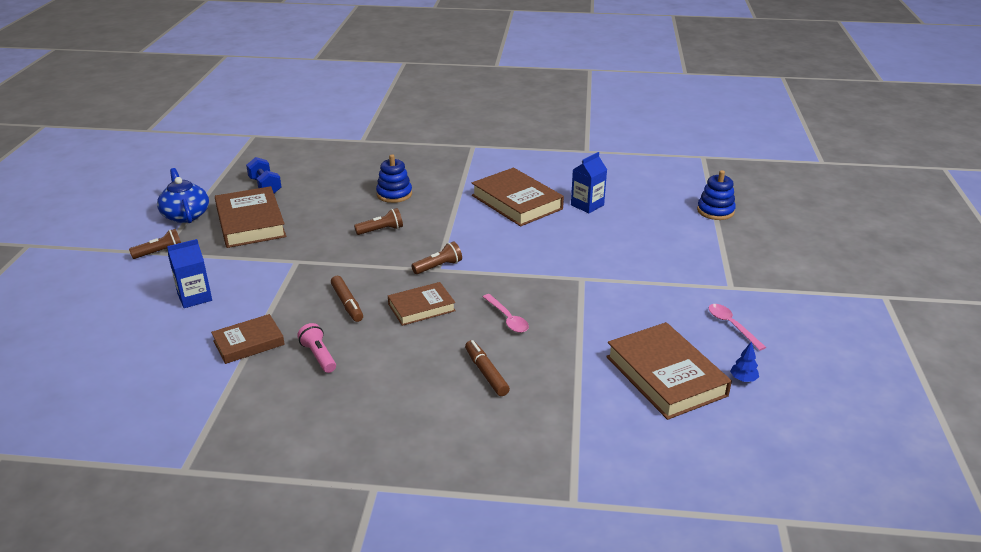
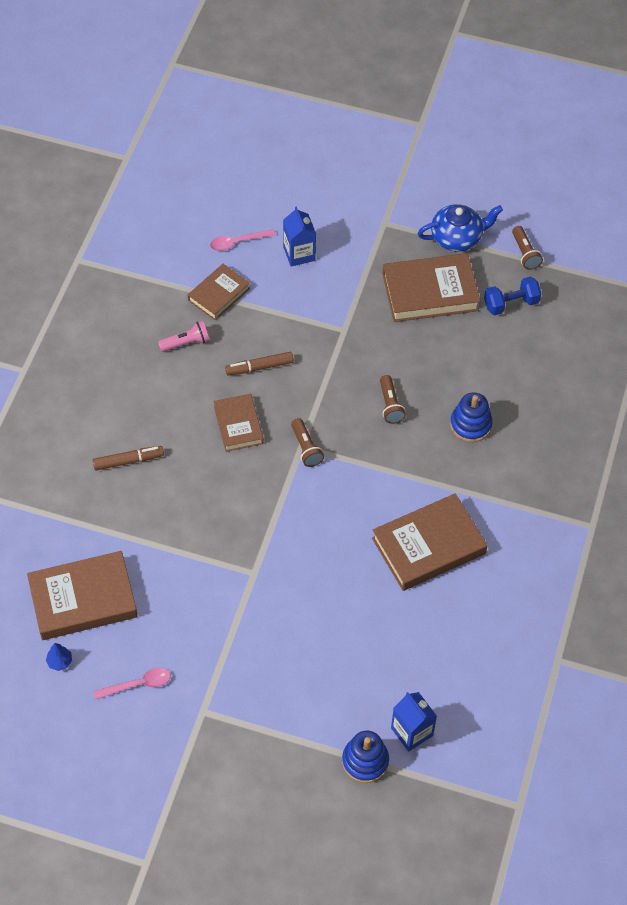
camera: 100 degrees right, 25 degrees up
brown flashlight [129,229,181,259] -> brown flashlight moved to [512,226,543,270]
brown book [211,314,285,364] -> brown book turned 60 degrees clockwise [188,264,250,320]
pink spoon [483,294,529,333] -> pink spoon moved to [210,229,276,251]
blue carton [571,152,607,213] -> blue carton moved to [391,692,437,752]

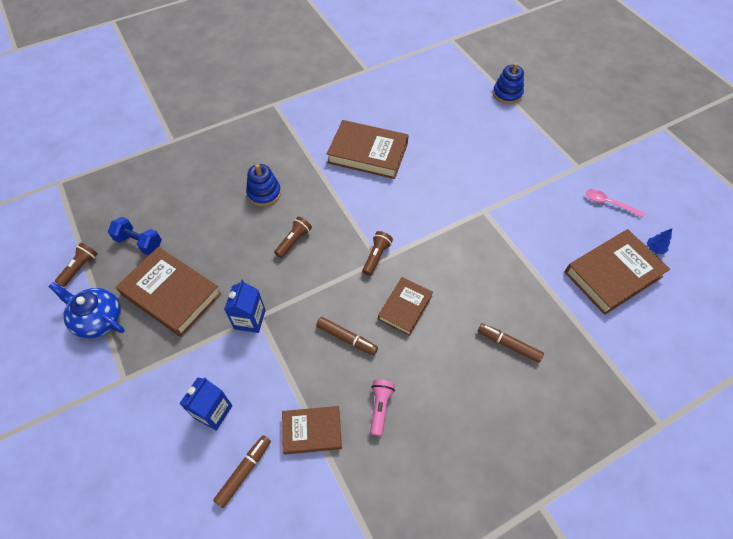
camera: 135 degrees left, 0 degrees up
brown book [27,551,138,640] -> brown book turned 60 degrees counterclockwise [564,229,670,315]
pink flashlight [158,321,210,352] -> pink flashlight turned 75 degrees clockwise [370,380,395,436]
pink spoon [210,229,276,251] -> brown marker [213,435,271,508]
blue carton [391,692,437,752] -> blue carton moved to [224,279,266,333]

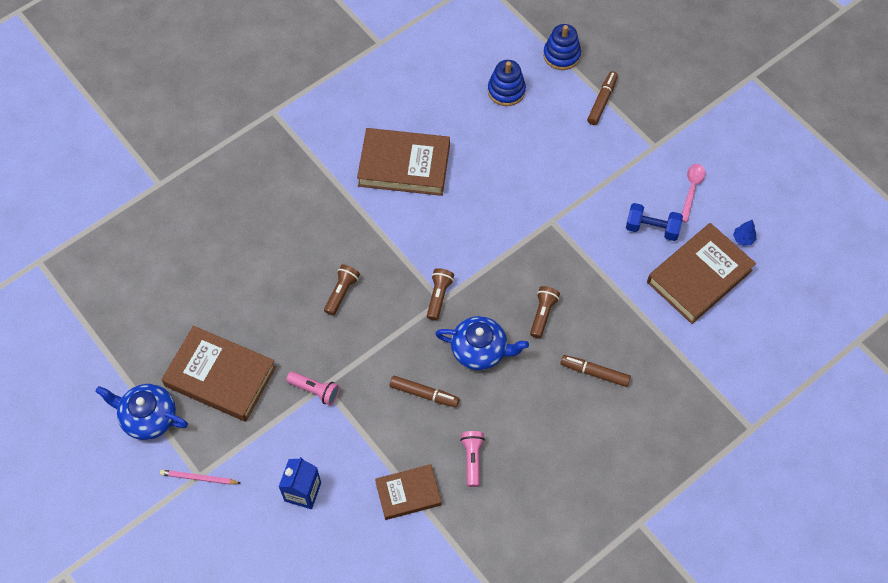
camera: 10 degrees left, 5 degrees up
brown flashlight [55,243,98,287] -> brown flashlight moved to [530,286,560,338]
blue dumbbell [108,217,162,255] -> blue dumbbell moved to [626,203,683,241]
brown marker [213,435,271,508] -> brown marker moved to [587,71,618,125]
blue carton [224,279,266,333] -> pink flashlight [286,371,340,406]
blue stacking toy [246,164,281,206] -> blue stacking toy moved to [488,60,526,106]
brown book [378,277,433,336] -> blue teapot [435,316,529,370]
pink spoon [586,189,645,218] -> pink spoon turned 90 degrees clockwise [682,164,705,223]
none -> pink pencil [160,470,240,485]

